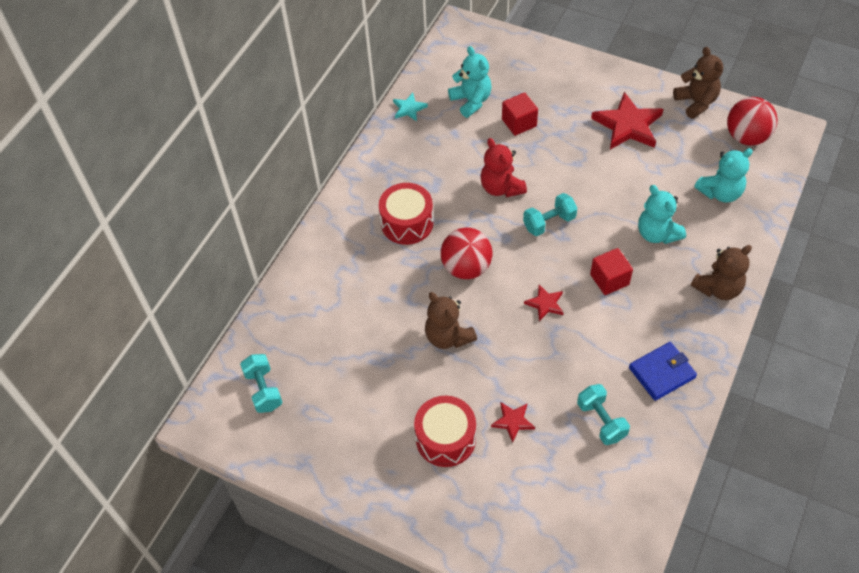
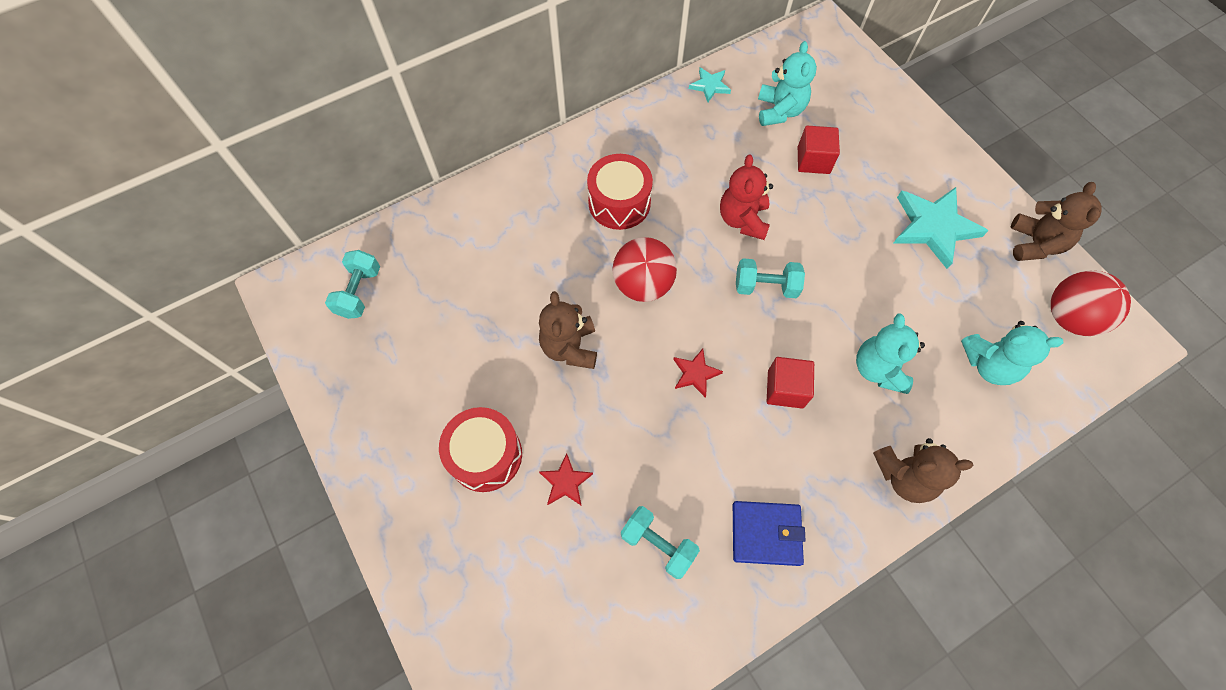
camera: 30 degrees right, 10 degrees up
turquoise dumbbell [577,384,630,445] -> turquoise dumbbell turned 60 degrees counterclockwise [621,506,700,579]
red star [591,92,663,150] -> turquoise star [894,187,989,269]

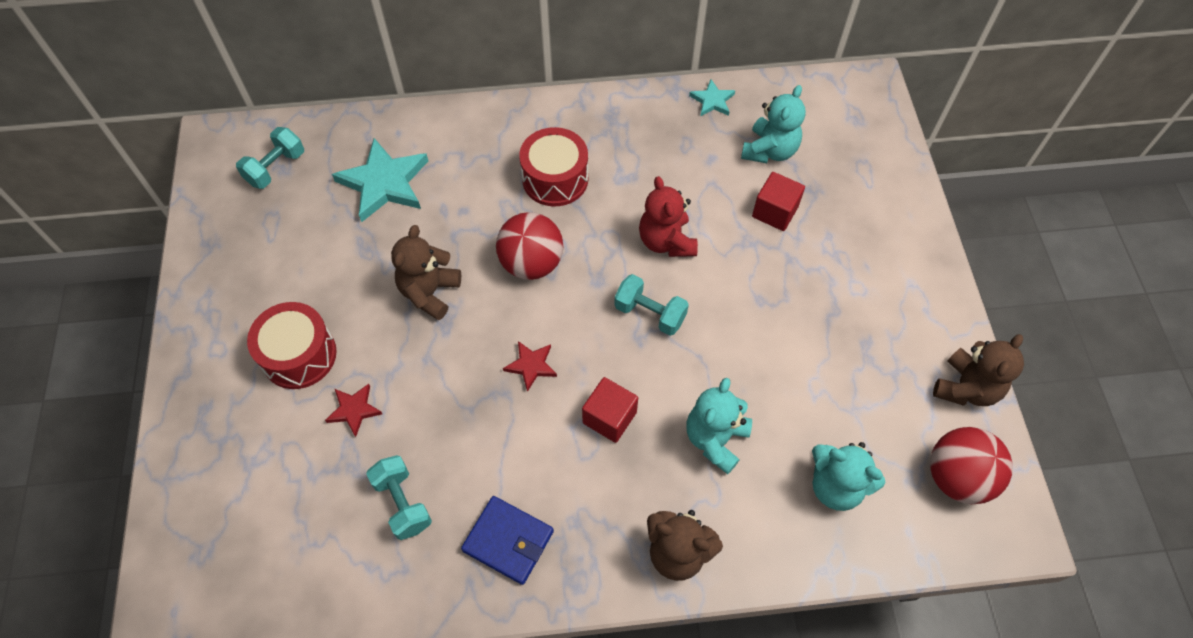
camera: 25 degrees right, 5 degrees down
red teddy bear [720,154,773,240] -> red teddy bear turned 45 degrees counterclockwise [639,176,698,257]
turquoise star [894,187,989,269] -> turquoise star moved to [332,138,428,222]

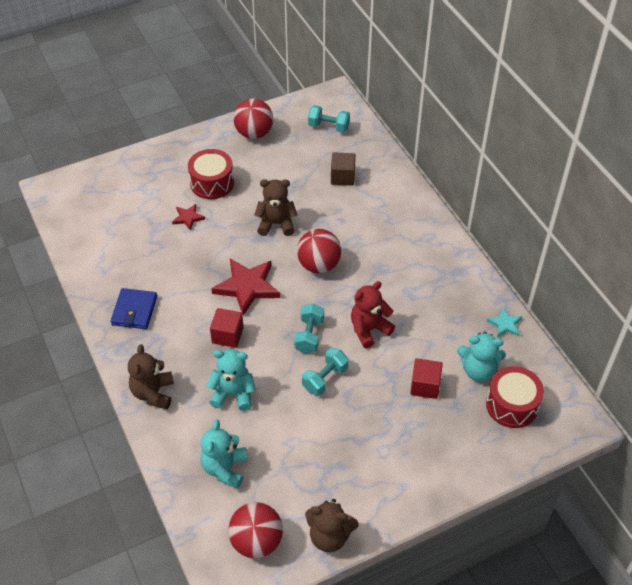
camera: 70 degrees right, 10 degrees down
turquoise star [332,138,428,222] -> brown cube [331,152,356,186]
turquoise dumbbell [366,455,432,540] -> turquoise dumbbell moved to [302,348,349,396]
red star [503,341,557,392] -> red star [211,259,280,315], size x1.96
red drum [519,127,588,207] -> red drum moved to [486,366,544,428]
none -> red ball [233,99,273,139]

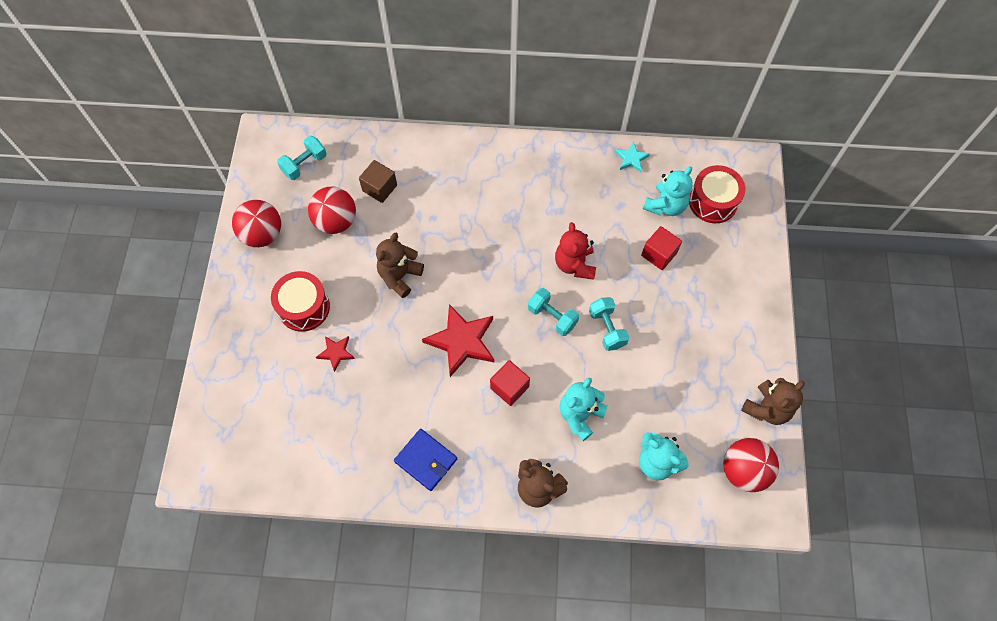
camera: 60 degrees left, 15 degrees up
red ball [297,229,341,273] -> red ball moved to [308,187,356,234]

